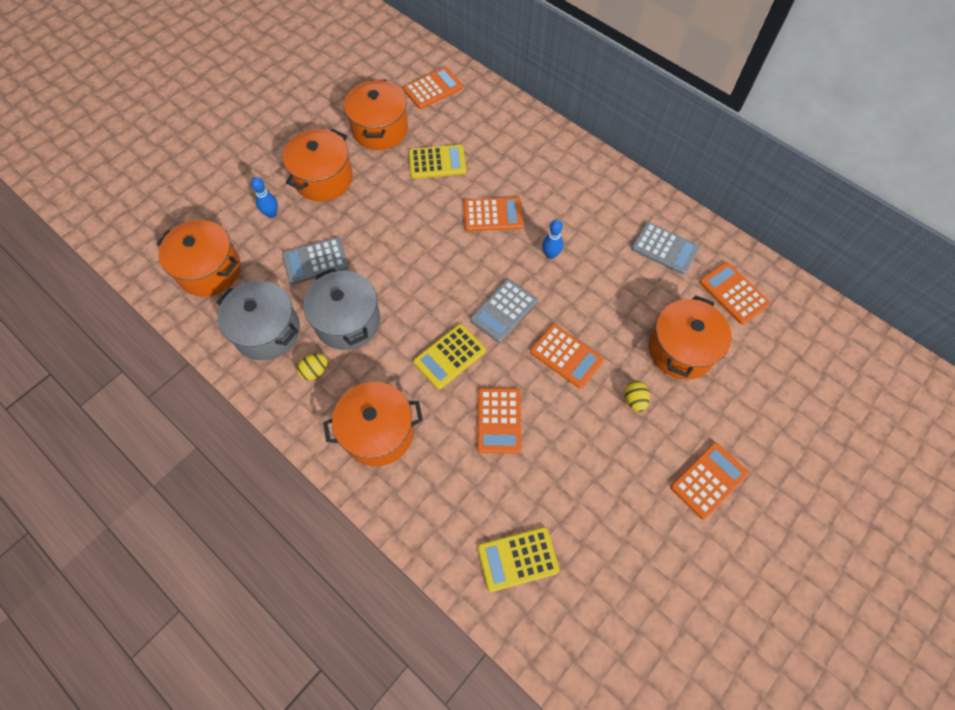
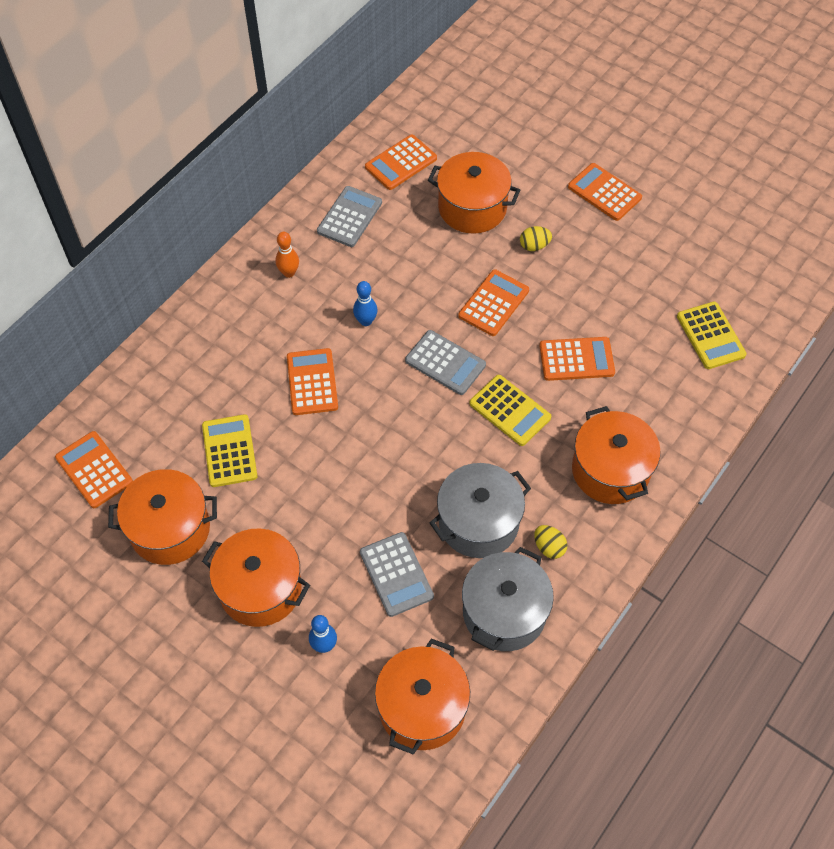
camera: 95 degrees left, 5 degrees down
none -> orange bowling pin [275,232,299,278]

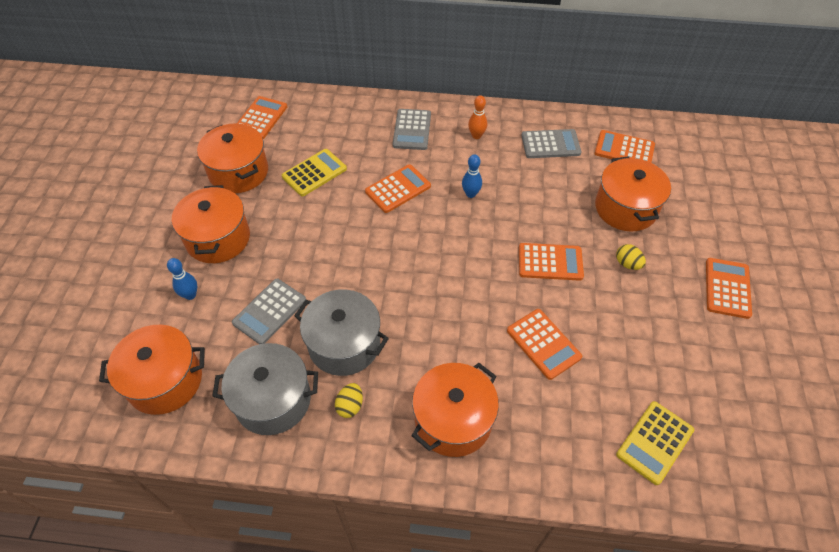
camera: 60 degrees right, 5 degrees down
grey calculator [405,330,486,395] -> grey calculator moved to [393,109,431,150]
yellow calculator [469,375,551,446] -> none

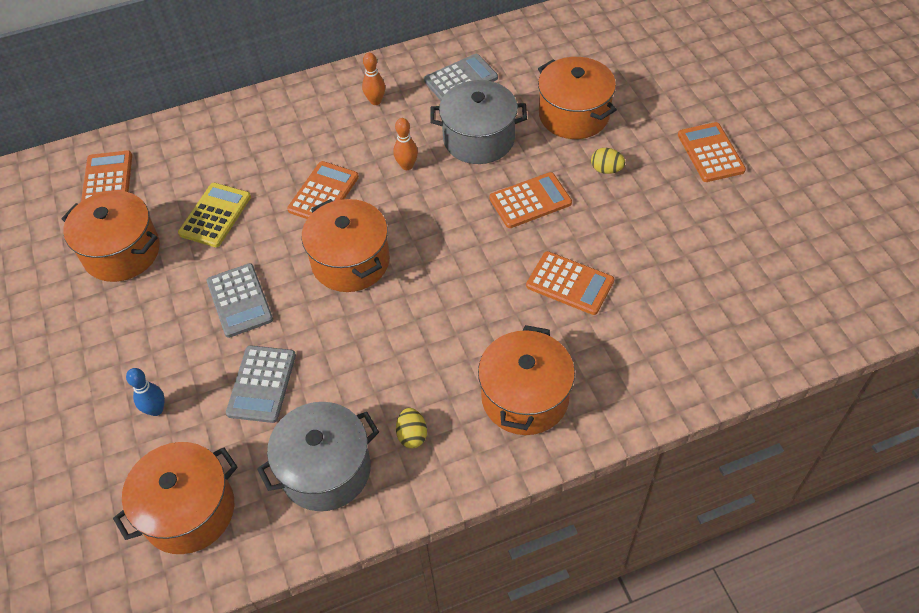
camera: 25 degrees left, 0 degrees up
orange pot [172,185,250,263] -> orange pot moved to [302,199,390,292]
grey pot [294,289,389,376] -> grey pot moved to [430,80,527,164]
grey calculator [393,109,431,150] -> grey calculator moved to [207,263,273,338]
blue bowling pin [462,154,482,198] -> orange bowling pin [393,118,418,170]
orange calculator [594,130,655,163] -> none
yellow calculator [616,401,694,485] -> none

